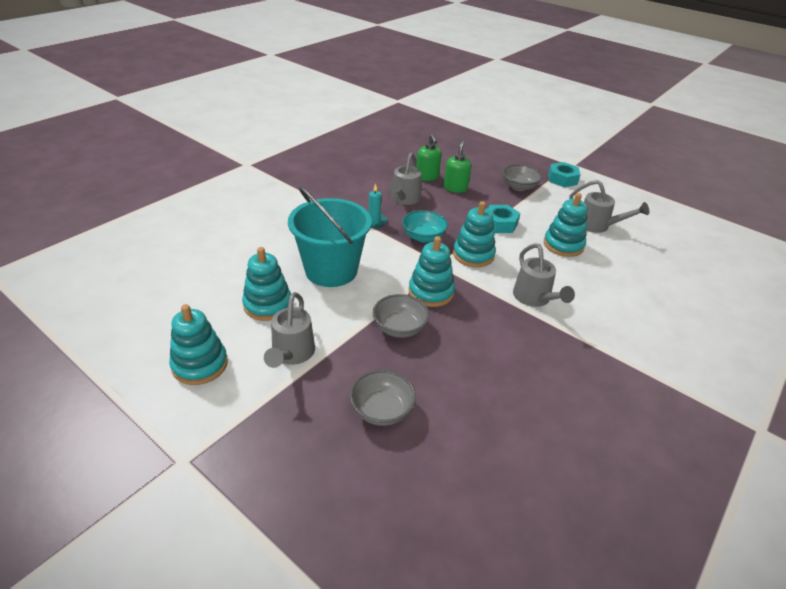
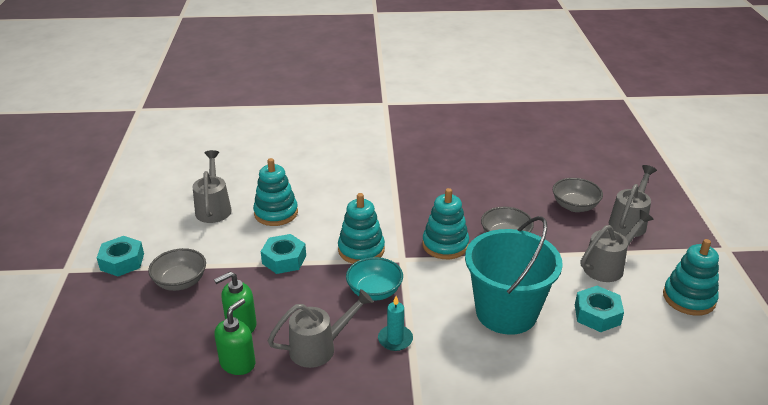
camera: 130 degrees left, 5 degrees down
turquoise stacking toy [242,247,291,321] -> turquoise nut [575,286,624,332]
grey watering can [513,243,575,307] -> grey watering can moved to [609,165,657,237]

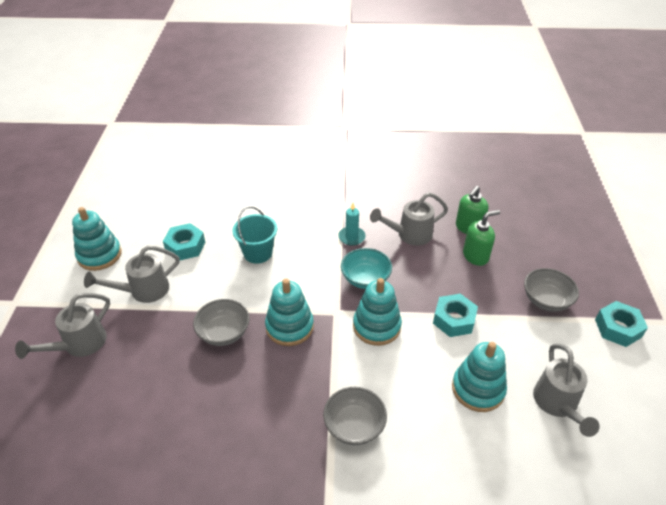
camera: 175 degrees left, 10 degrees up
turquoise bucket [465,216,563,335] -> turquoise bucket [232,206,277,264], size x0.57
grey bowl [553,178,603,212] -> grey bowl moved to [323,387,387,445]

